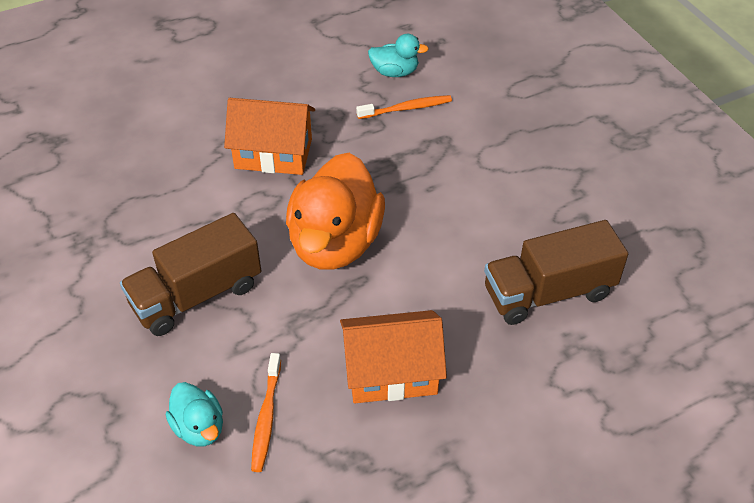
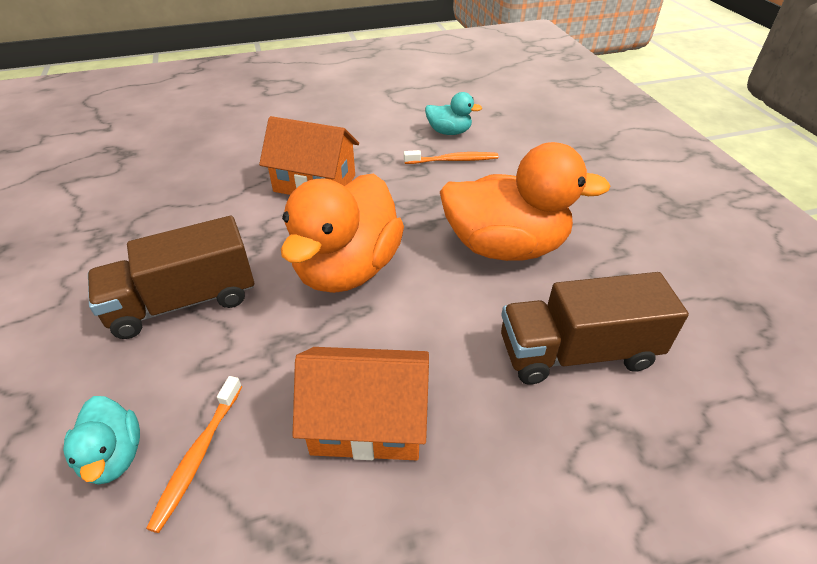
camera: 10 degrees right, 5 degrees down
none -> orange duck [440,142,610,261]

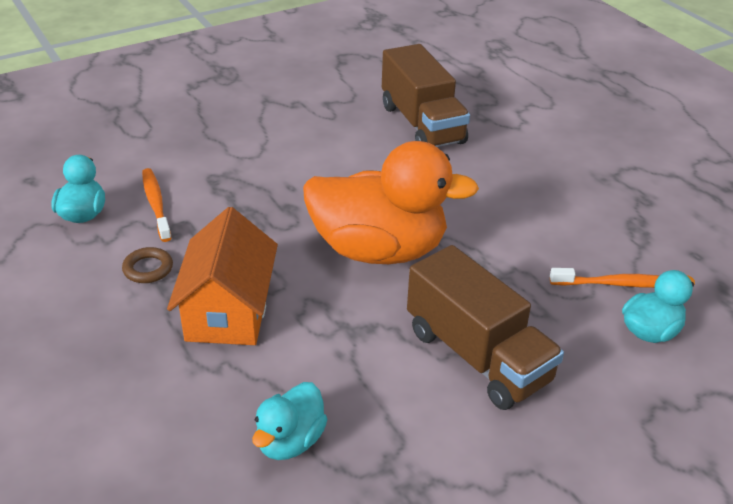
camera: 105 degrees left, 5 degrees down
orange house [293,347,429,460] -> none
orange duck [440,142,610,261] -> none
none -> brown ring [122,247,173,283]
none -> turquoise duck [252,382,328,460]

